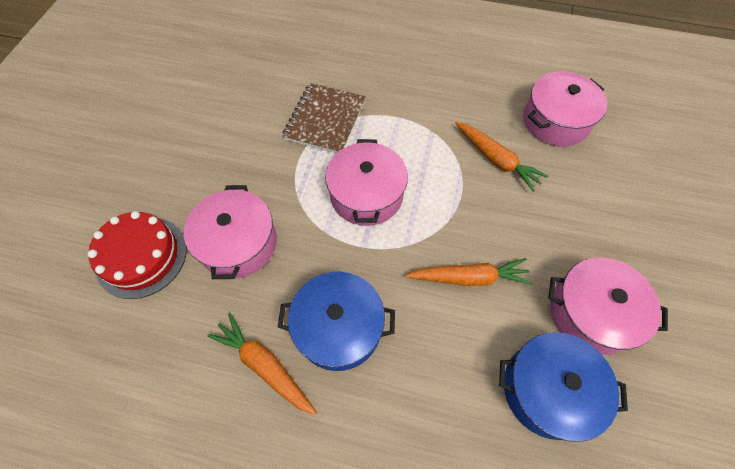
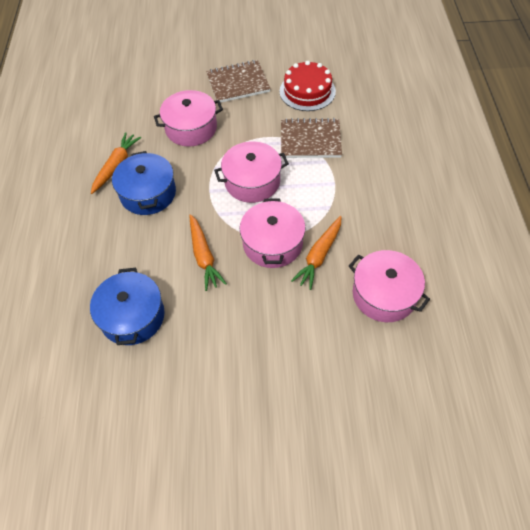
camera: 75 degrees right, 5 degrees down
red cake [88,211,187,299] -> red cake moved to [280,61,336,111]
pink pot [549,258,668,355] -> pink pot moved to [240,198,306,268]
none -> brown notebook [206,60,271,103]

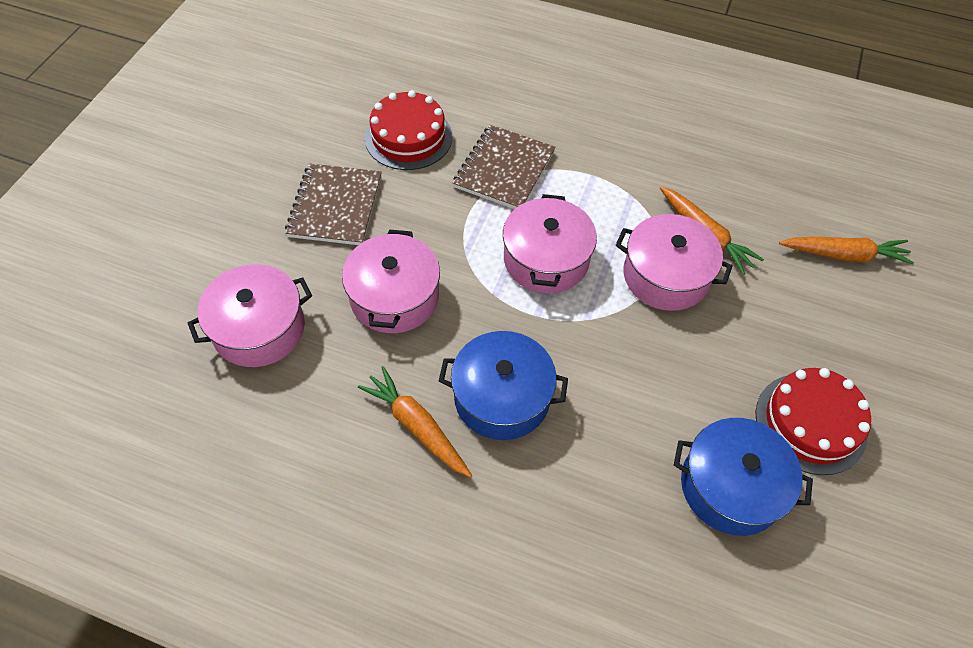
camera: 70 degrees left, 0 degrees up
orange carrot [189,214,227,291] -> orange carrot moved to [779,237,914,264]
pink pot [349,250,430,322] -> pink pot moved to [188,264,312,367]
none -> red cake [755,368,871,475]

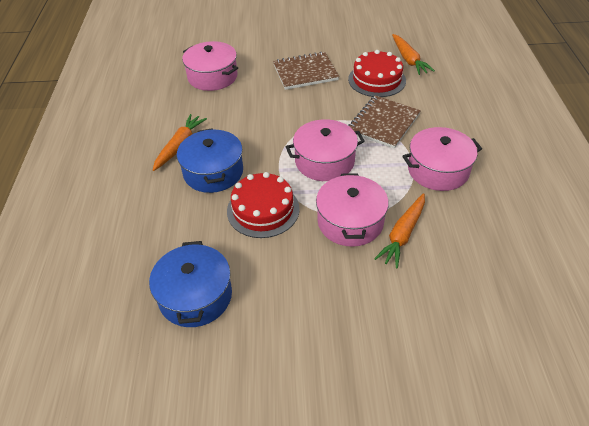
camera: 70 degrees right, 10 degrees down
pink pot [342,229,440,333] -> pink pot moved to [402,127,482,191]
brown notebook [453,125,556,209] -> brown notebook turned 60 degrees counterclockwise [348,95,421,149]
red cake [755,368,871,475] -> red cake moved to [227,172,300,238]
orange carrot [779,237,914,264] -> orange carrot moved to [392,34,435,75]

